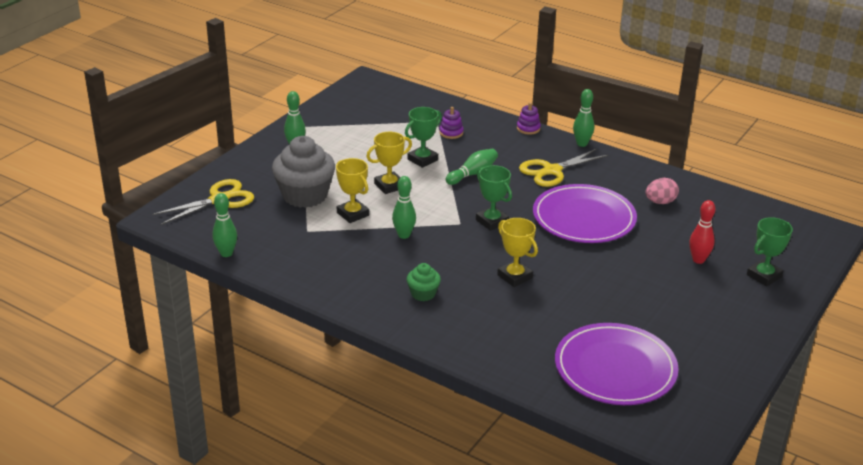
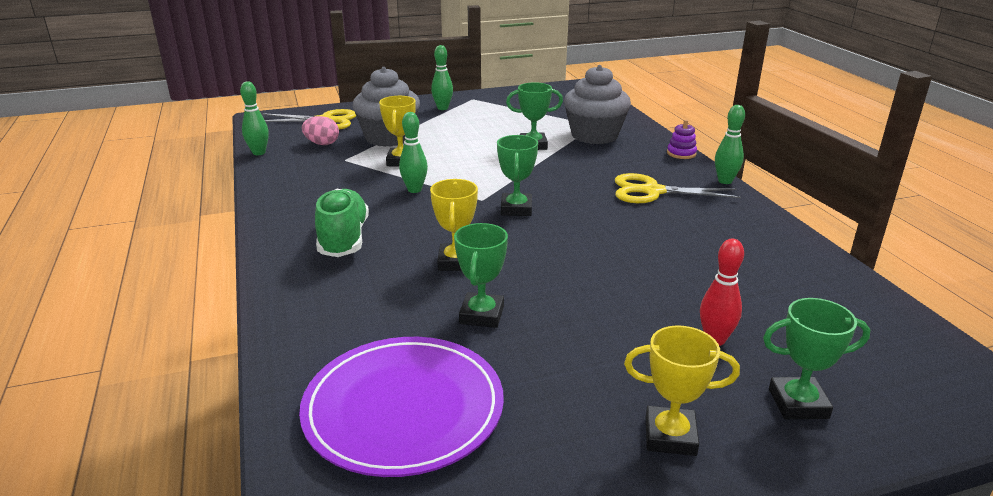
camera: 40 degrees right, 5 degrees down
yellow trophy [366,132,412,194] -> yellow trophy moved to [624,326,740,456]
green cupcake [407,263,441,301] -> green shoe [315,189,369,257]
purple stacking toy [439,107,463,139] -> grey cupcake [564,65,631,144]
green bowling pin [446,149,498,185] -> none
purple plate [533,184,637,243] -> none
pink egg [646,178,679,204] -> pink egg moved to [302,116,339,145]
none -> green trophy [454,223,508,328]

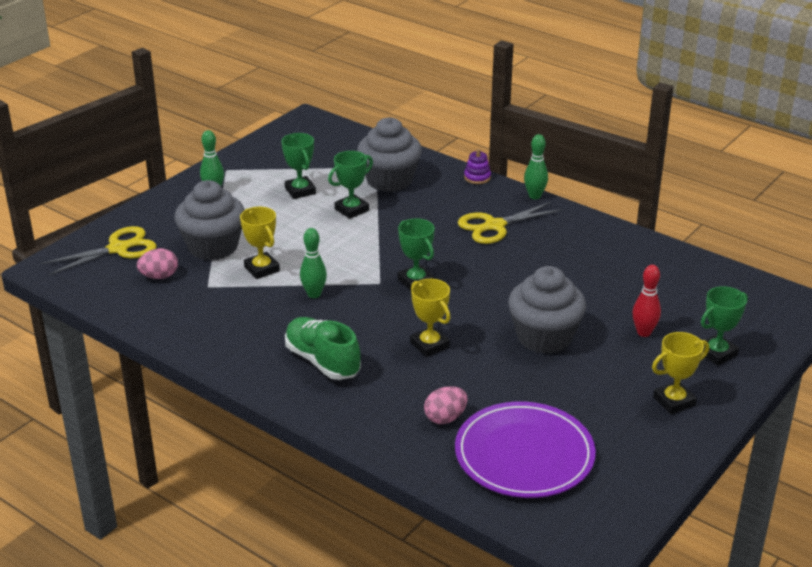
camera: 35 degrees left, 5 degrees up
green bowling pin [240,81,269,155] -> none
green trophy [454,223,508,328] -> green trophy moved to [281,133,316,199]
none -> pink egg [424,386,468,424]
none -> grey cupcake [508,266,586,354]

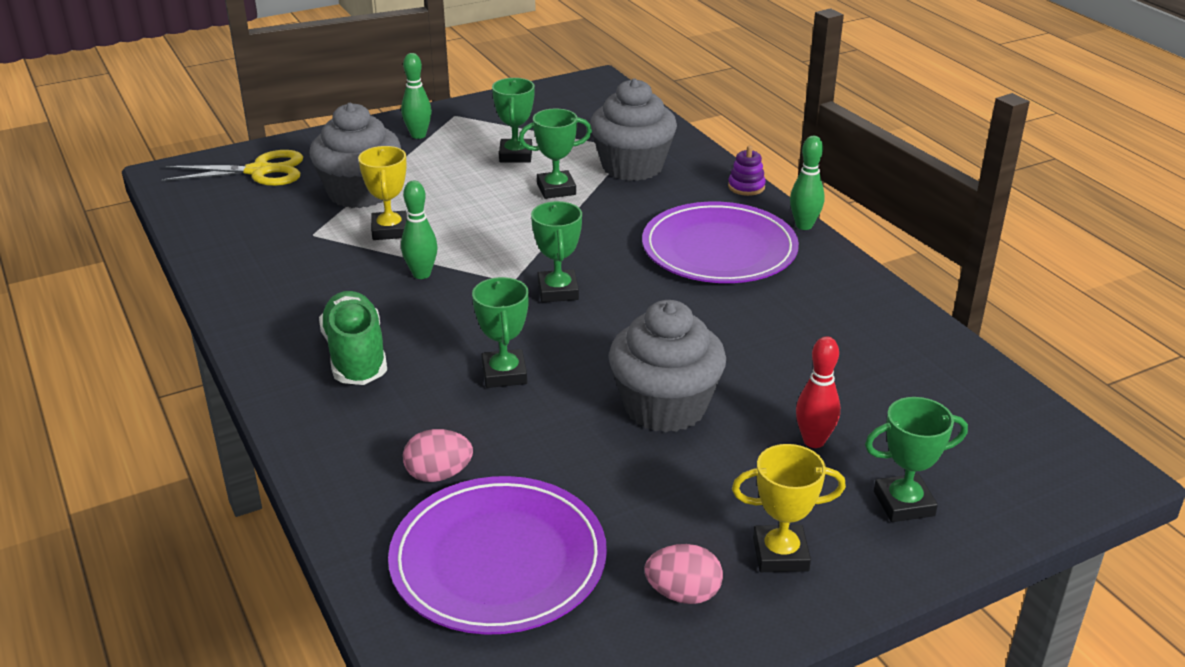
camera: 25 degrees right, 0 degrees up
pink egg [137,248,178,279] -> pink egg moved to [644,544,723,604]
yellow trophy [410,279,450,357] -> green trophy [472,277,529,388]
yellow scissors [458,202,562,244] -> purple plate [642,202,799,283]

